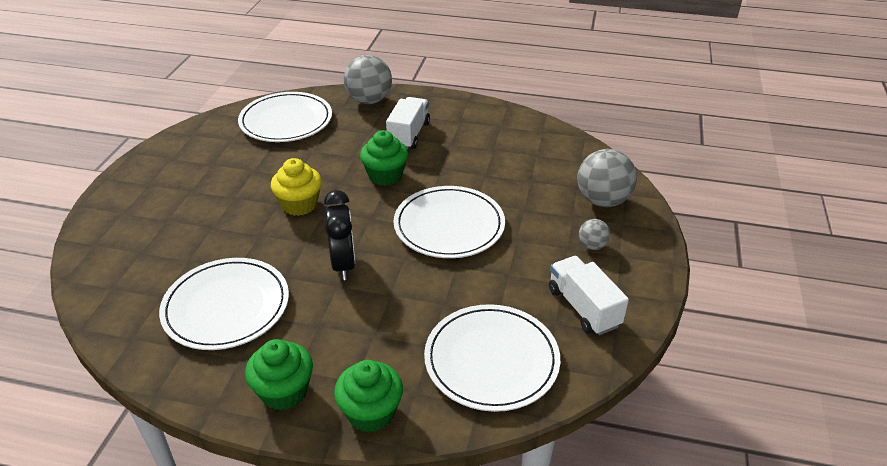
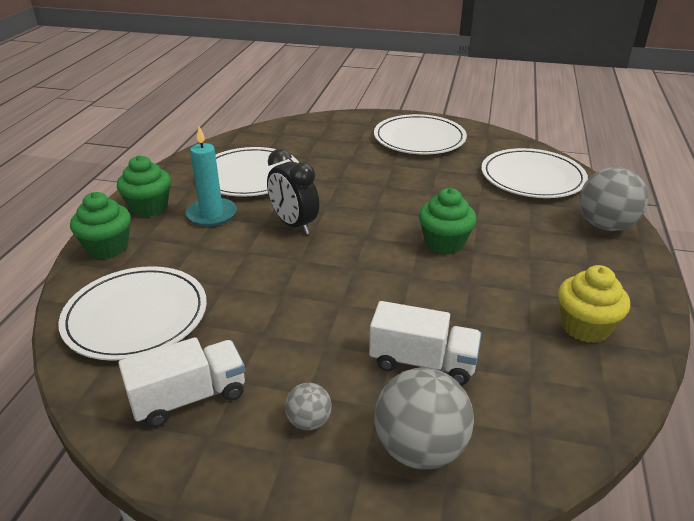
camera: 90 degrees right, 5 degrees down
yellow cupcake [271,158,322,216] -> yellow cupcake moved to [558,265,630,343]
black clock [324,190,355,280] -> black clock turned 60 degrees clockwise [267,149,319,235]
white truck [386,97,430,150] -> white truck moved to [369,301,481,385]
white plate [394,186,505,258] -> white plate moved to [374,114,467,154]
none -> turquoise candle [186,126,237,227]

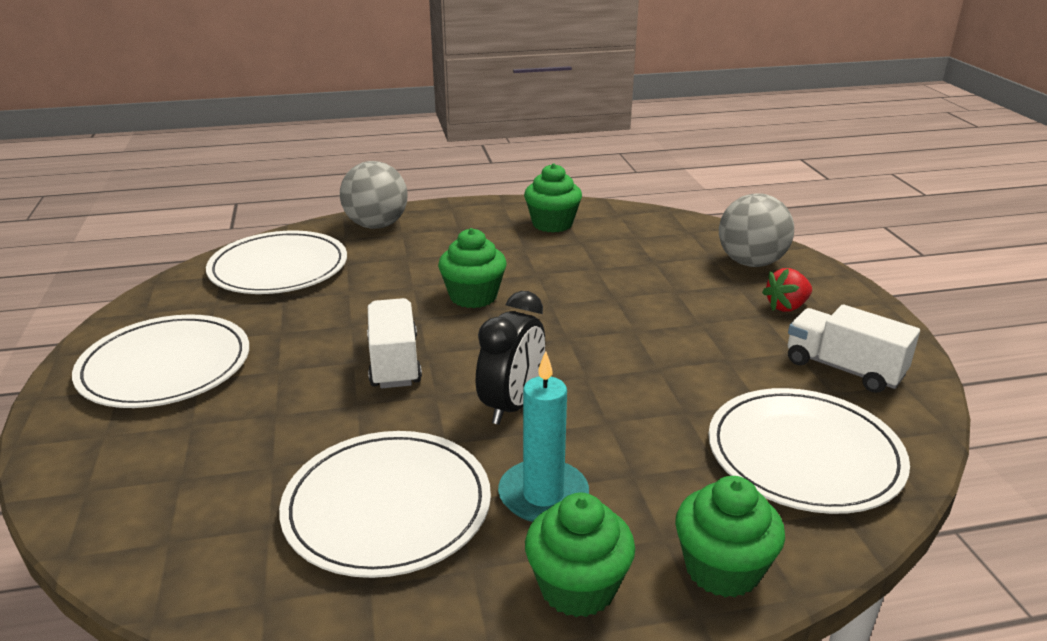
camera: 115 degrees left, 5 degrees down
grey ball [285,383,332,430] -> red strawberry [762,268,812,312]
white truck [369,301,481,385] -> white truck moved to [367,298,422,388]
yellow cupcake [558,265,630,343] -> green cupcake [524,163,582,233]

